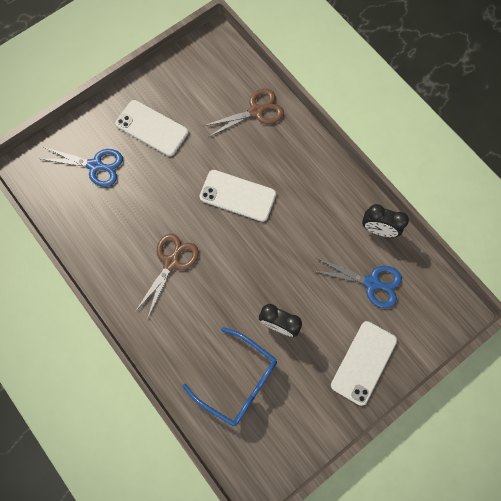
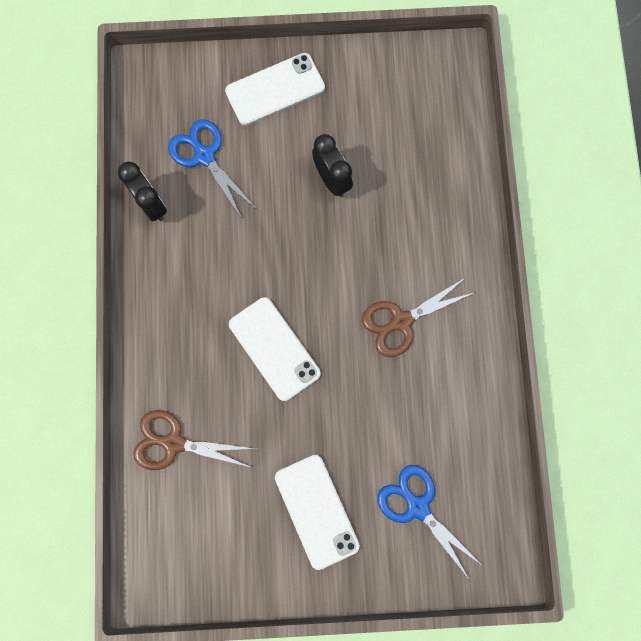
camera: 145 degrees left, 5 degrees up
blue glasses [182,327,277,426] -> none

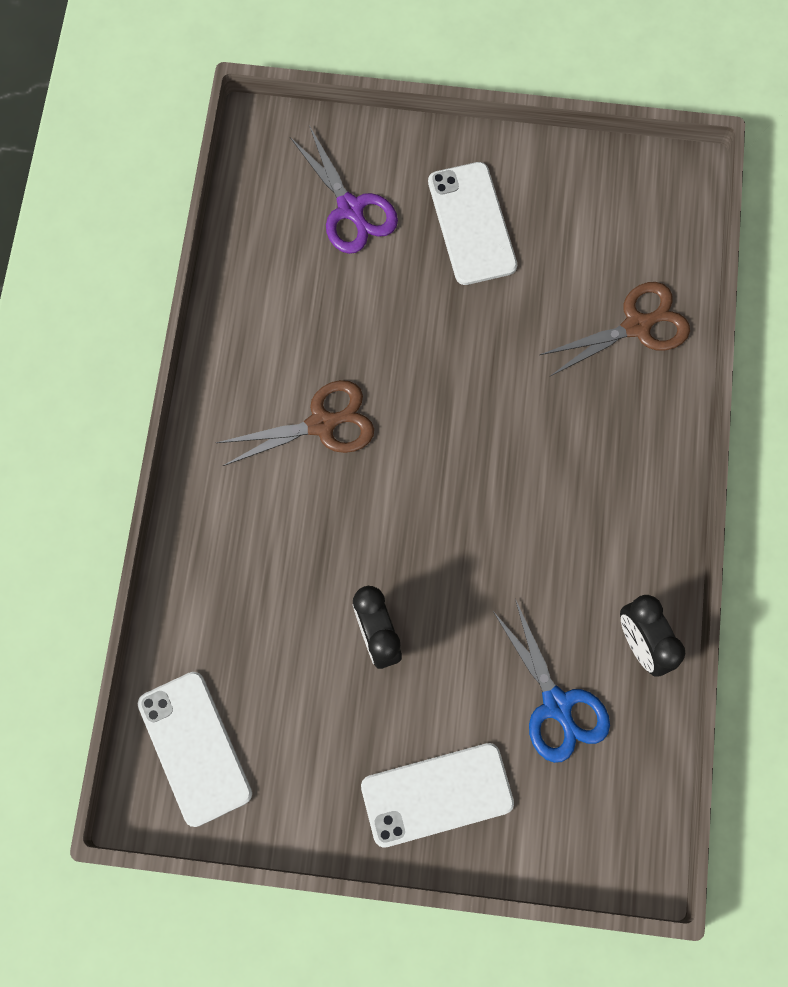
camera: 170 degrees left, 5 degrees down
brown scissors [133,410,255,470] -> brown scissors turned 45 degrees counterclockwise [540,282,690,376]
white phone [229,297,321,401] -> white phone moved to [138,672,252,827]
blue scissors [377,465,483,579] -> purple scissors [290,125,398,254]

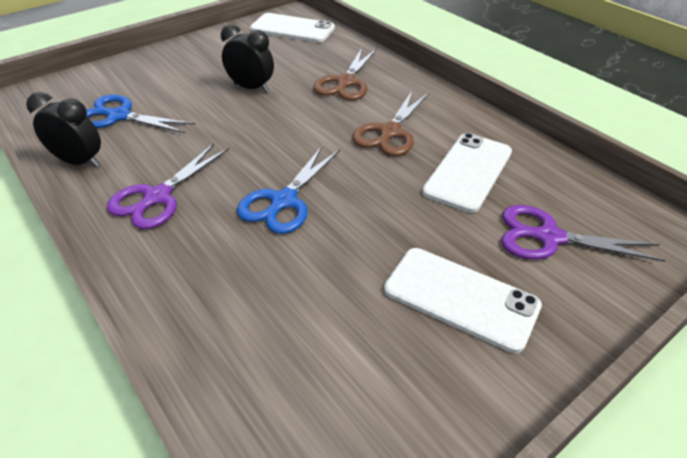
camera: 135 degrees right, 30 degrees down
white phone [361,743,514,848] -> white phone moved to [422,133,512,213]
brown scissors [540,282,690,376] -> brown scissors moved to [314,48,377,100]
none -> purple scissors [107,143,229,229]
none -> blue scissors [237,146,340,234]

